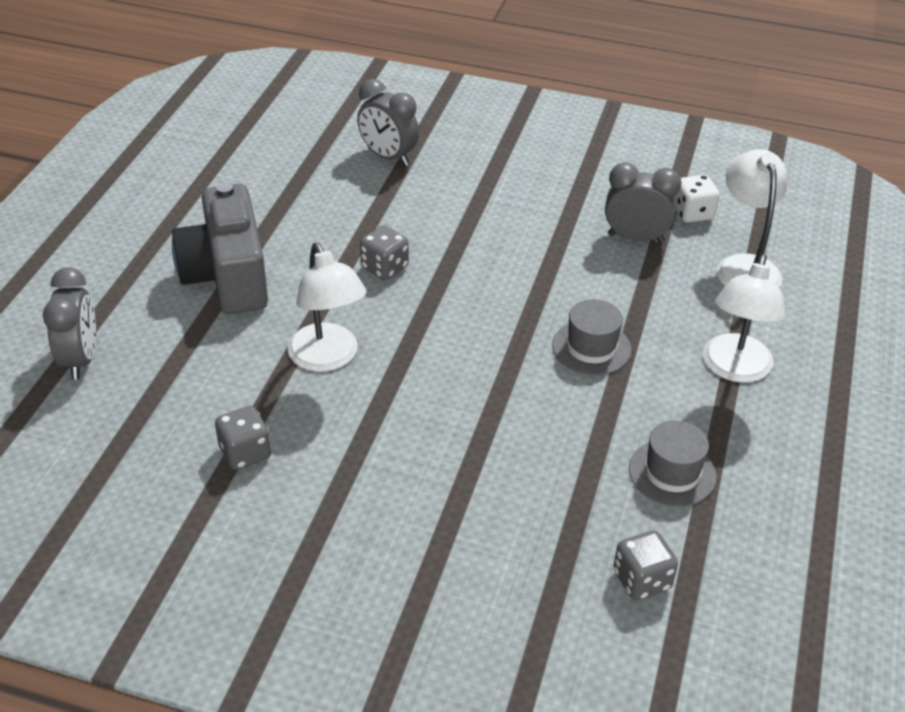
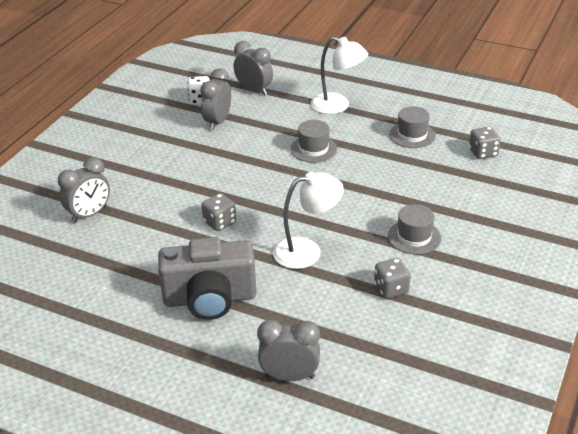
camera: 80 degrees left, 5 degrees down
white lamp [717,149,788,287] -> grey clock [233,41,273,96]
none -> grey hat [388,204,441,254]

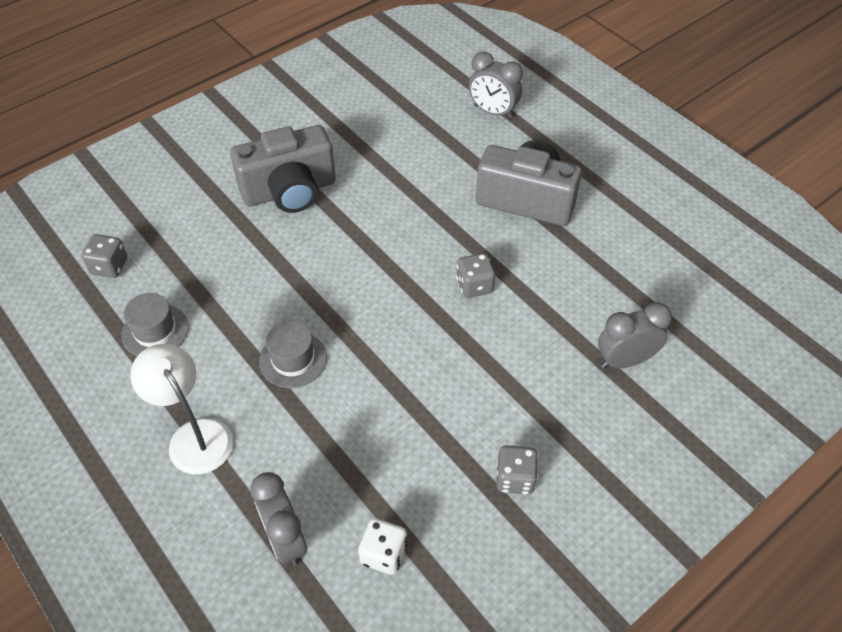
camera: 155 degrees left, 15 degrees up
grey clock [200,68,231,131] -> none
white lamp [273,172,344,269] -> none
grey dice [374,258,411,299] -> grey dice moved to [496,445,538,495]
grey hat [388,204,441,254] -> grey camera [230,125,336,213]

